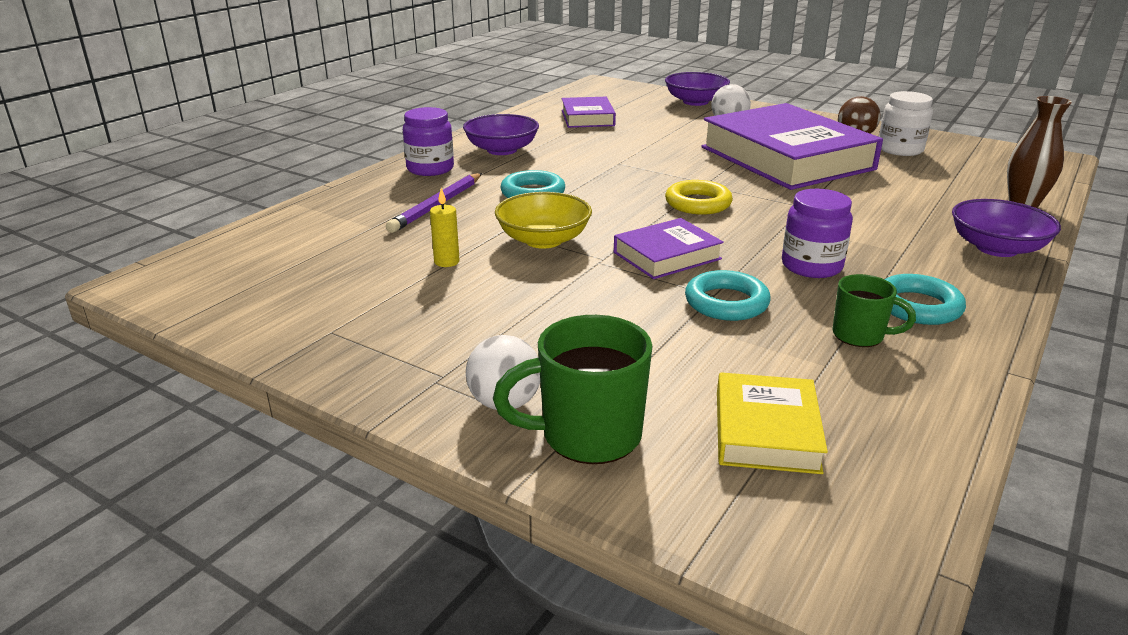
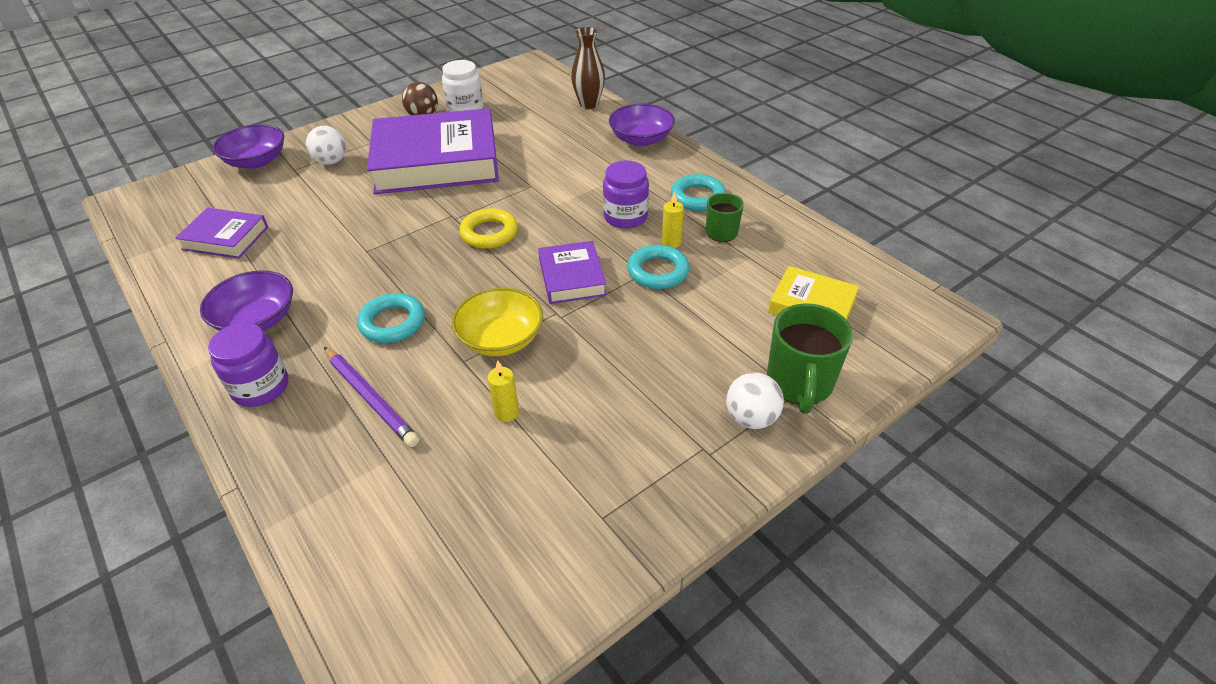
camera: 70 degrees left, 15 degrees up
none -> yellow candle [662,191,684,248]

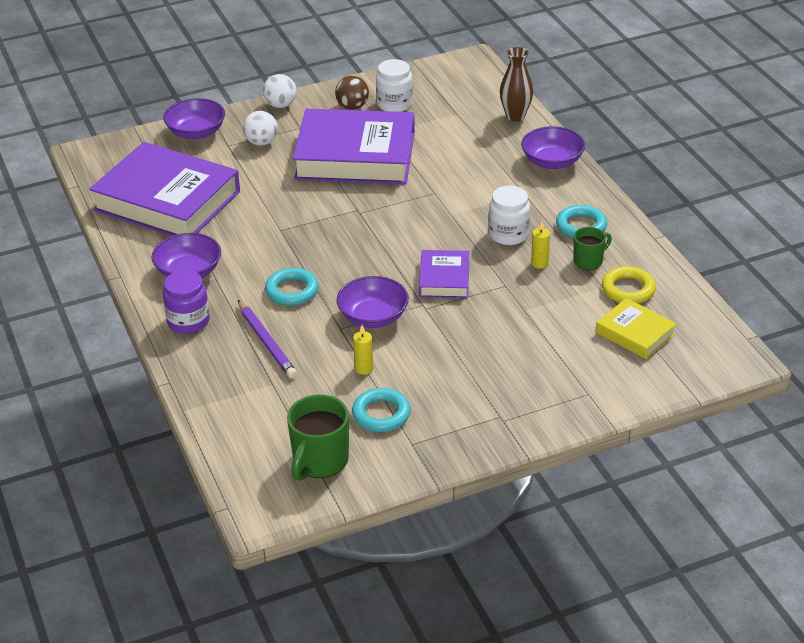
camera: 15 degrees right, 5 degrees down
purple book [175,208,268,259] -> purple book [89,142,240,236], size x2.08
yellow bowl [452,288,543,356] -> purple bowl [336,276,409,328]
yellow ring [460,208,518,249] -> yellow ring moved to [602,266,656,304]
purple jar [603,160,649,229] -> white jar [489,186,530,245]
turquoise ring [627,245,690,289] -> turquoise ring moved to [352,388,411,432]
white ball [726,373,784,429] -> white ball moved to [263,74,296,108]
green mug [767,303,853,414] -> green mug moved to [287,395,349,481]

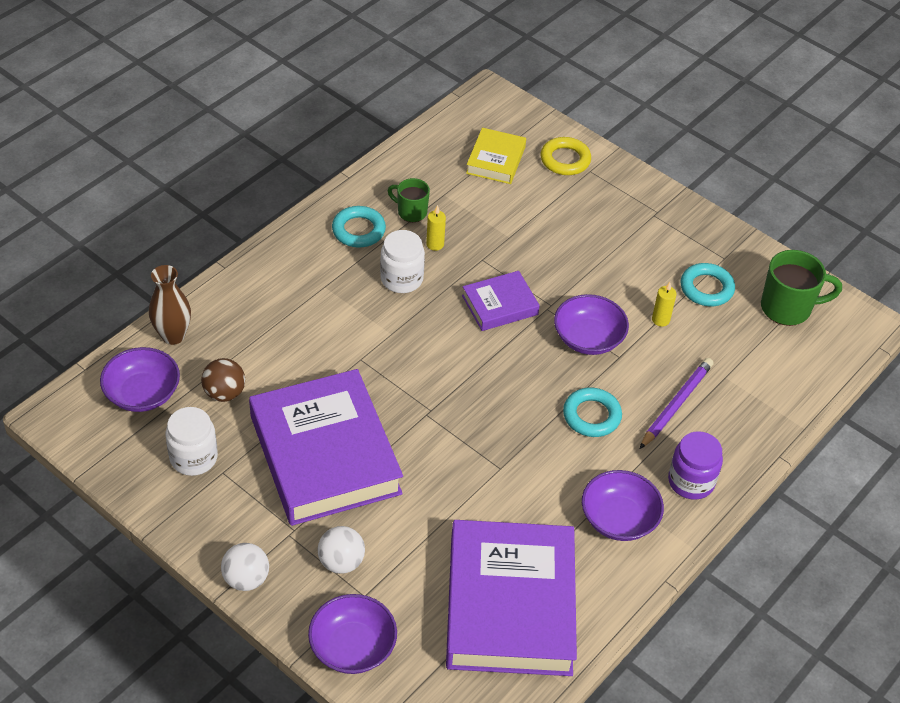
camera: 120 degrees left, 10 degrees up
brown ball [335,76,369,110] -> brown ball moved to [201,358,245,402]
purple bowl [521,126,585,169] -> purple bowl moved to [100,347,180,412]
yellow ring [602,266,656,304] -> yellow ring moved to [541,137,591,175]

